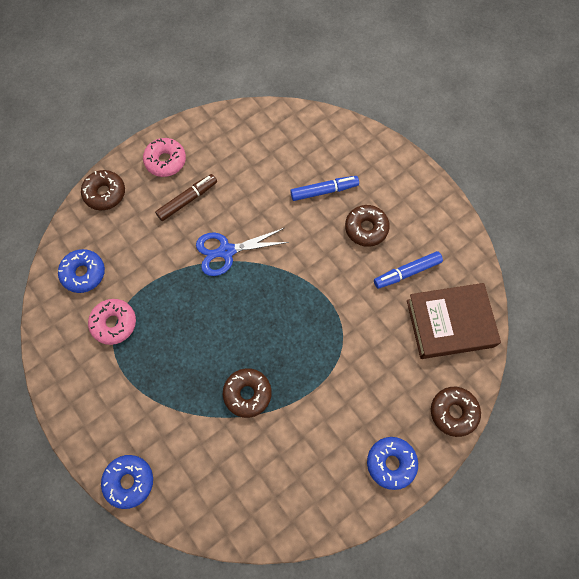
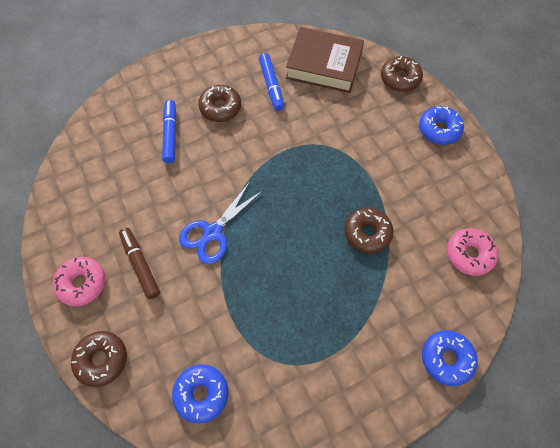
camera: 80 degrees left, 5 degrees down
pink donut [88,299,136,345] -> pink donut moved to [447,228,498,276]
blue scissors [196,228,289,276] -> blue scissors turned 45 degrees clockwise [179,183,263,264]
brown book [407,283,501,359] -> brown book turned 75 degrees counterclockwise [286,27,364,93]

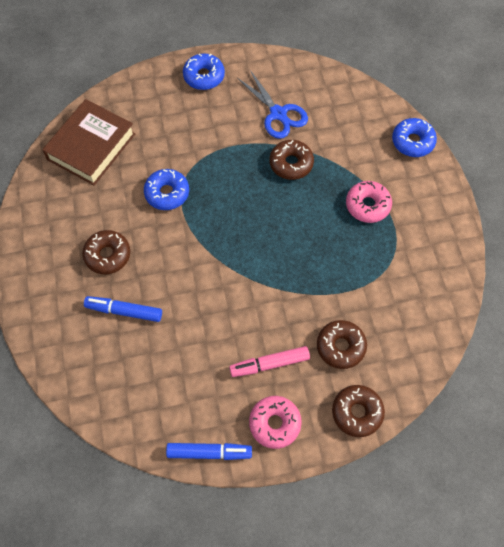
camera: 75 degrees left, 0 degrees up
brown marker [119,228,160,299] -> pink marker [229,346,310,377]
blue donut [172,364,228,424] -> blue donut moved to [144,169,189,210]
blue scissors [179,183,263,264] -> blue scissors moved to [237,70,308,139]
blue marker [259,53,284,111] -> blue marker moved to [166,443,252,460]
brown donut [381,56,423,92] -> brown donut moved to [317,320,367,369]
pink donut [447,228,498,276] -> pink donut moved to [346,181,392,223]

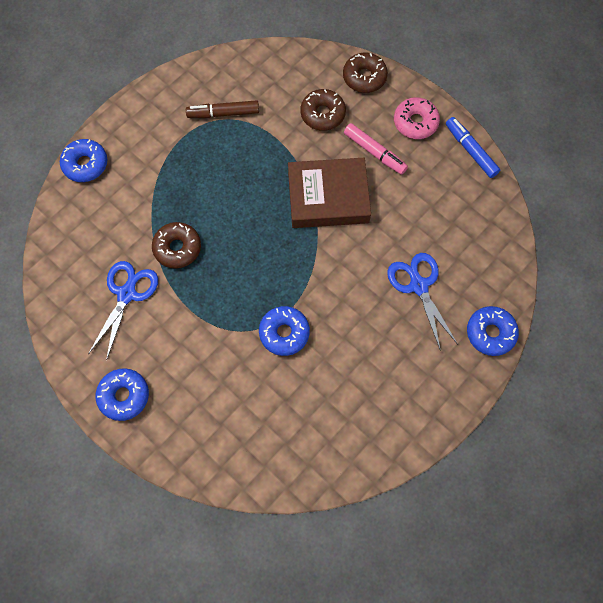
camera: 125 degrees left, 5 degrees up
brown book [42,99,135,186] -> brown book moved to [288,158,371,228]
brown donut [82,230,130,274] -> none
blue marker [84,296,162,322] -> blue scissors [387,253,458,351]
pink donut [346,181,392,223] -> none
none -> brown marker [186,100,259,118]
none -> blue donut [467,306,519,356]

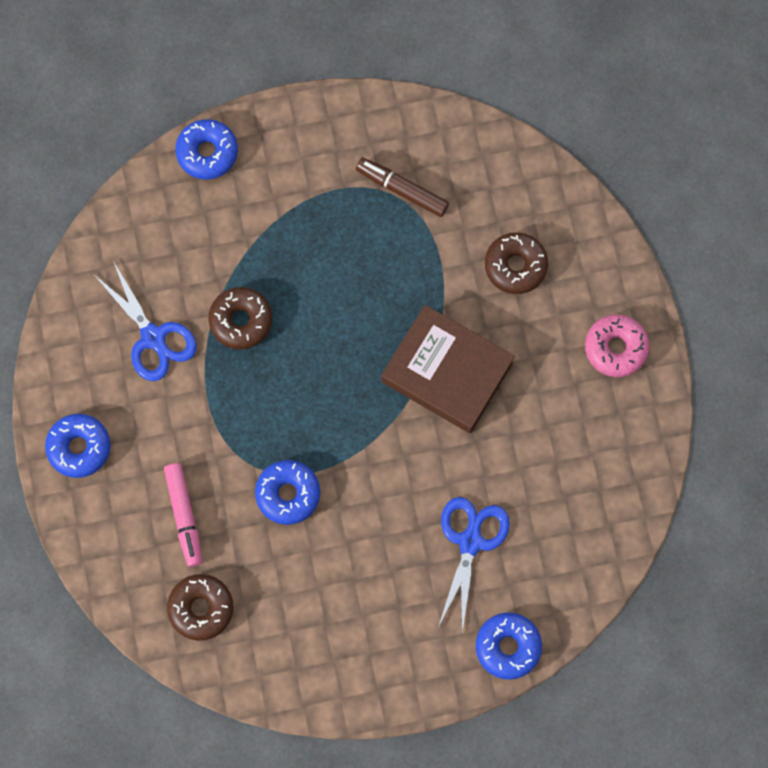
camera: 35 degrees right, 5 degrees up
blue scissors [88,261,158,361] -> blue scissors turned 90 degrees clockwise [93,261,197,381]
brown donut [343,53,388,93] -> brown donut moved to [167,574,233,641]
pink marker [344,123,408,175] -> pink marker moved to [164,463,202,567]
blue marker [446,117,500,178] -> none

